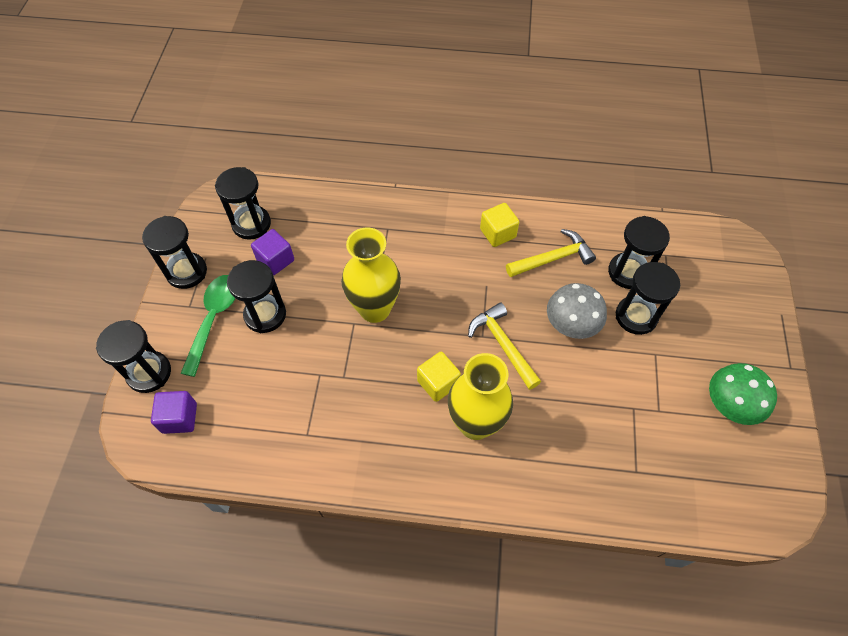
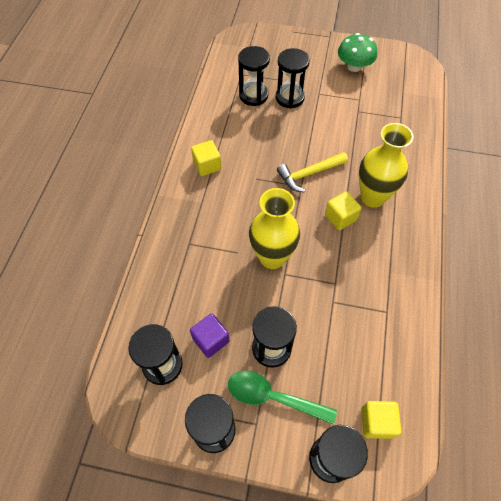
camera: 85 degrees left, 0 degrees up
purple cube [151,391,197,434] -> yellow cube [361,401,401,439]
yellow hammer [506,229,596,277] -> none
grey mushroom [547,283,607,339] -> none

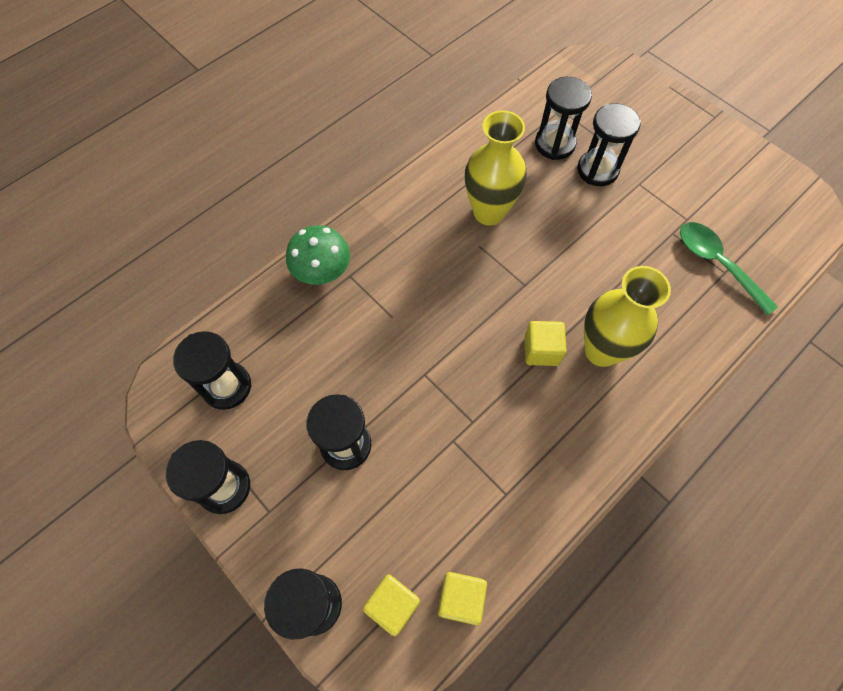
camera: 35 degrees right, 5 degrees up
purple cube [190,314,229,358] -> none
yellow cube [191,140,221,176] -> yellow cube moved to [438,572,487,625]
green spoon [228,371,337,424] -> green spoon moved to [680,222,778,316]
yellow vase [249,188,300,269] -> yellow vase moved to [465,110,527,226]
yellow hammer [277,152,348,193] -> none
green mushroom [338,33,377,72] -> green mushroom moved to [286,225,350,285]

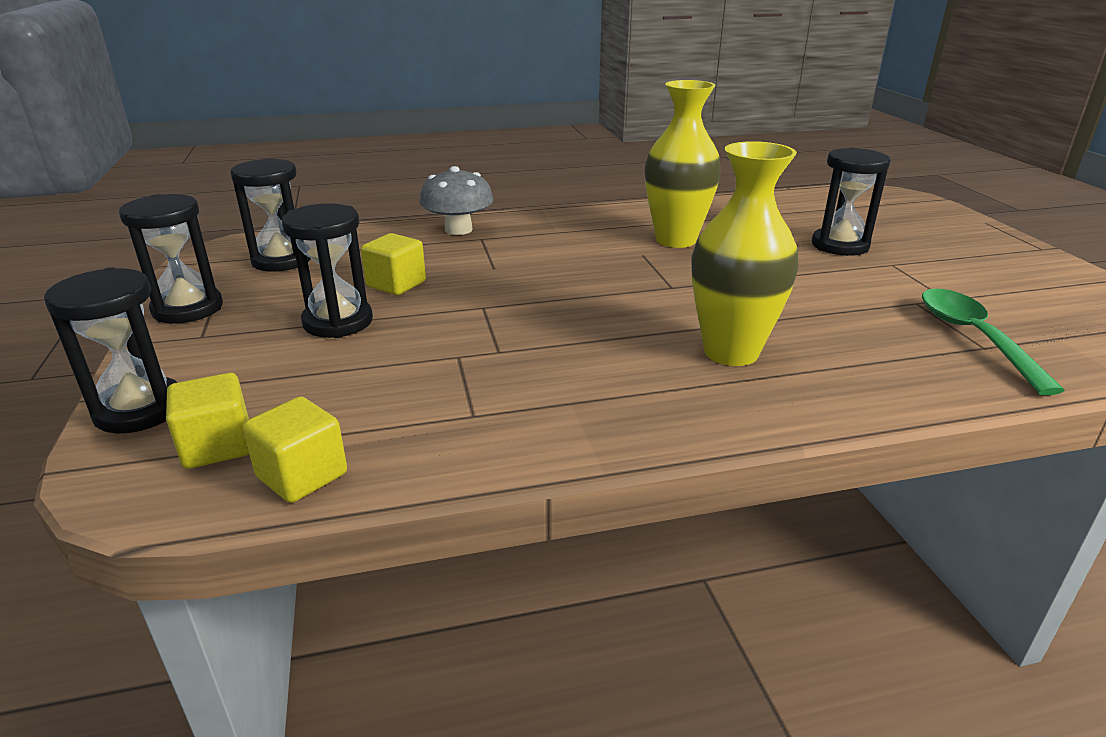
camera: 30 degrees right, 35 degrees down
green mushroom [286,225,350,285] -> grey mushroom [419,166,493,235]
yellow cube [524,321,567,366] -> yellow cube moved to [361,233,426,295]
black hourglass [535,77,592,160] -> none

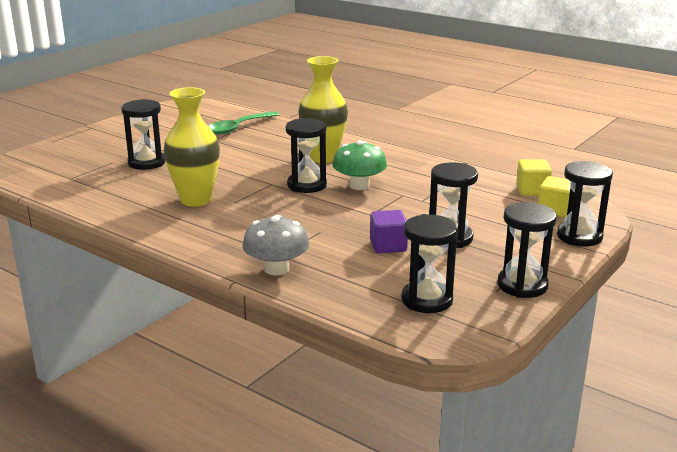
camera: 130 degrees left, 5 degrees down
yellow cube [361,233,426,295] -> purple cube [370,210,408,253]
none -> black hourglass [286,118,327,193]
none -> green mushroom [332,140,387,190]

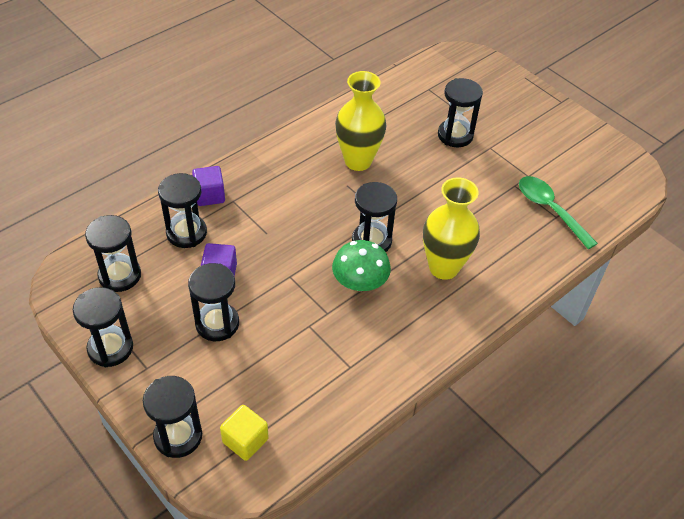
camera: 100 degrees right, 25 degrees up
grey mushroom [242,215,309,275] -> purple cube [192,166,225,206]
yellow cube [516,159,552,196] -> none
none -> black hourglass [158,173,207,248]

